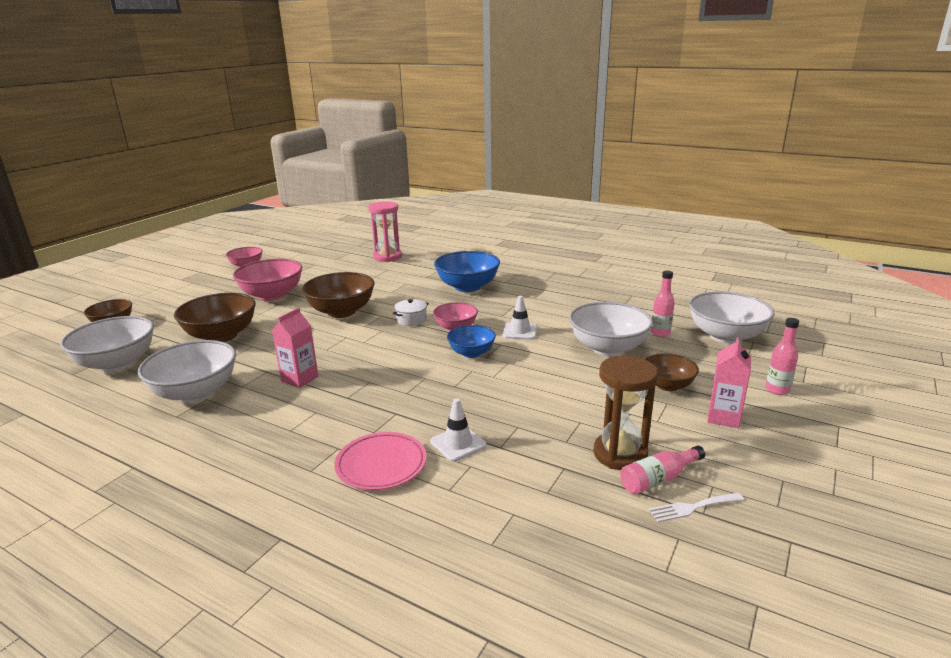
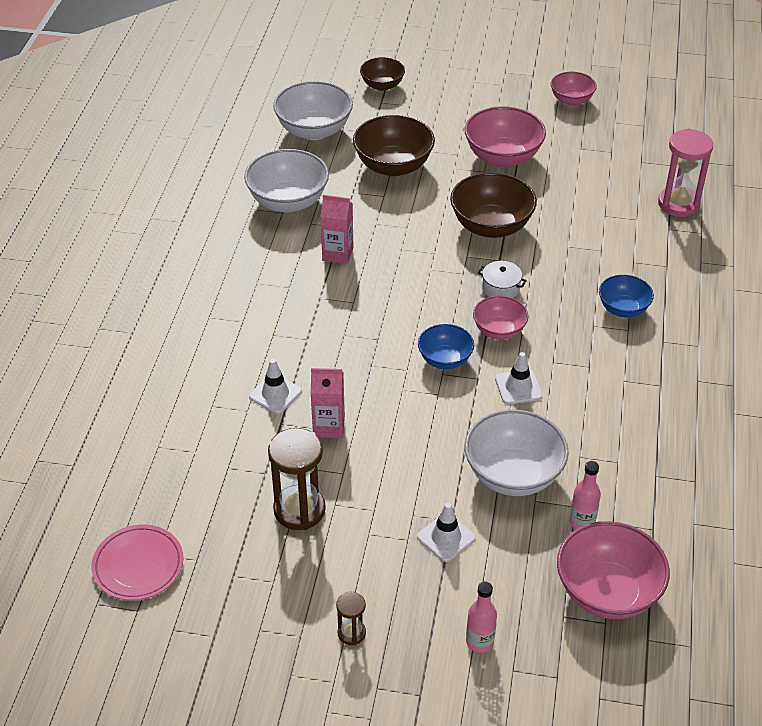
camera: 70 degrees right, 20 degrees up
pink plate [334,432,427,490] -> pink plate moved to [91,525,183,600]
blue bowl [434,251,500,292] -> blue bowl [599,275,654,317], size x0.60
pink bottle [620,446,705,494] -> none
brown bowl [645,353,699,391] -> white traffic cone [417,503,476,562]
white fork [649,493,744,522] -> none
white bowl [689,291,775,344] -> pink bowl [557,521,670,619]
pink carton [707,337,751,428] -> pink carton moved to [311,368,345,438]
none -> brown hourglass [336,592,366,645]

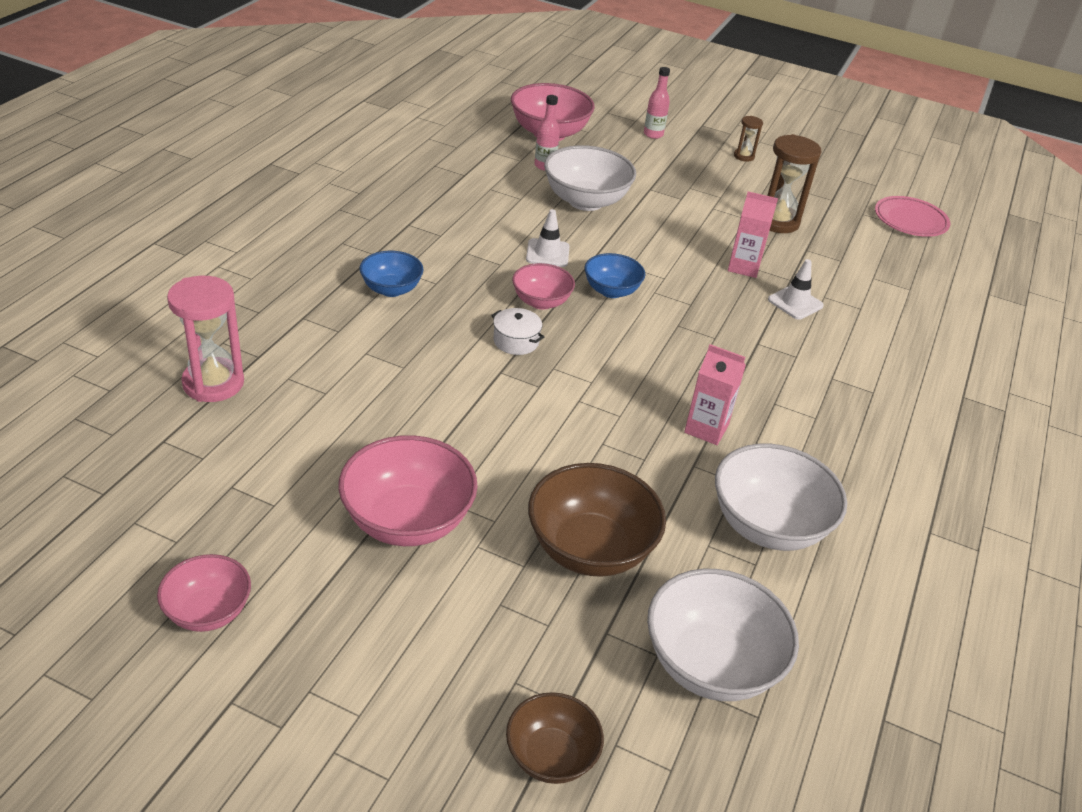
camera: 170 degrees left, 5 degrees down
white traffic cone [417,503,476,562] -> none
brown bowl [450,172,537,238] -> none

